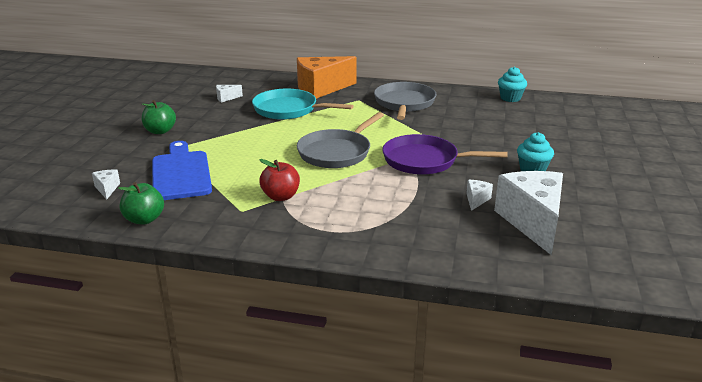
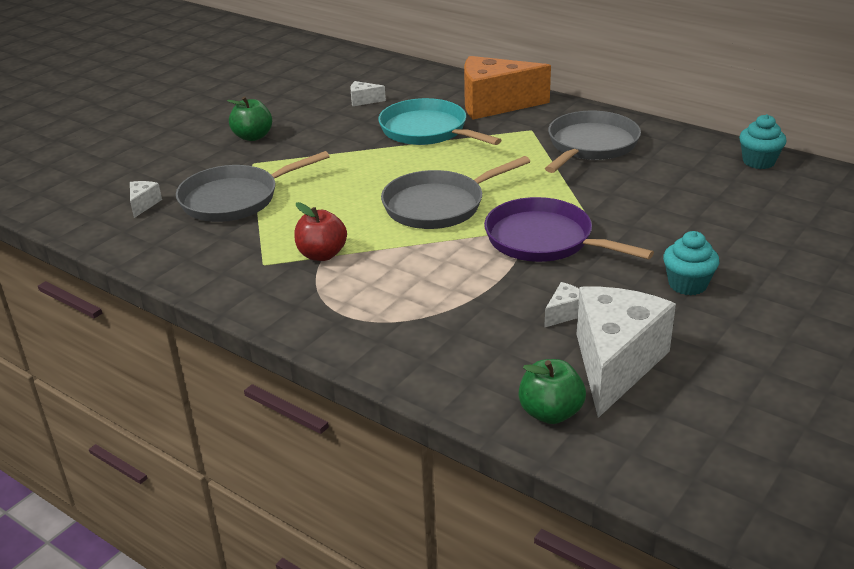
camera: 25 degrees right, 5 degrees up
green apple [118,182,164,225] -> green apple moved to [518,359,586,424]
blue cutting board [152,141,212,200] -> grey pan [176,151,330,222]

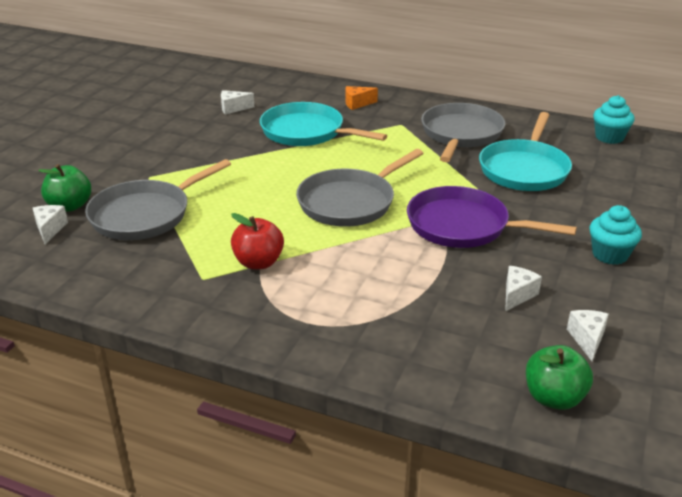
camera: 15 degrees left, 0 degrees up
green apple [227,96,272,141] -> green apple moved to [38,164,91,212]
orange cheese [464,56,551,120] -> orange cheese [346,86,378,110], size x0.41
white cheese [577,287,676,418] -> white cheese [567,310,609,361], size x0.41
none -> turquoise pan [479,112,572,191]

